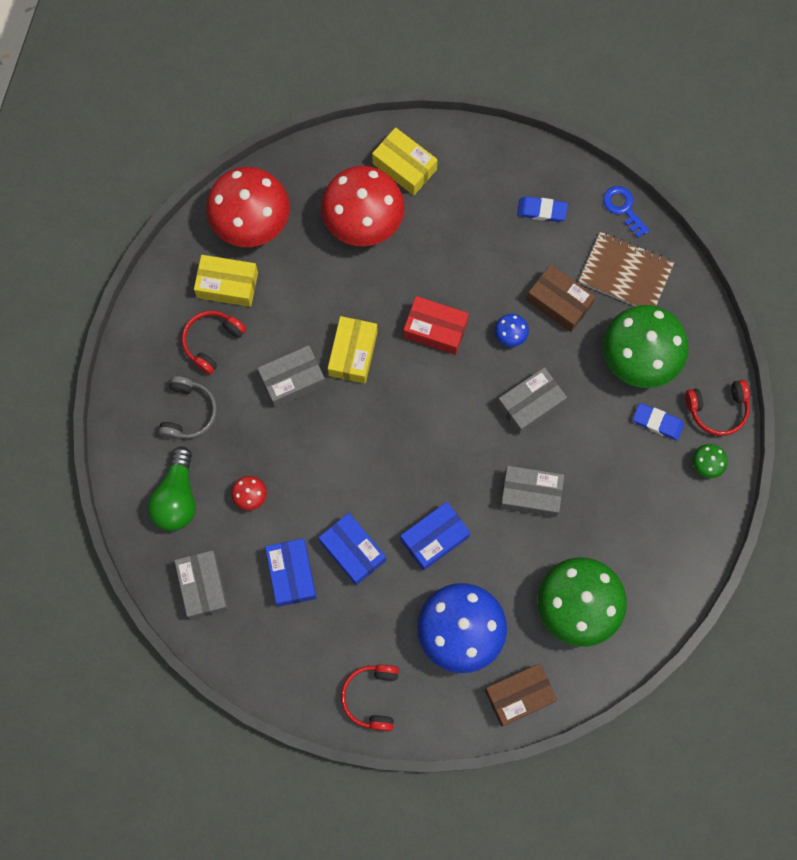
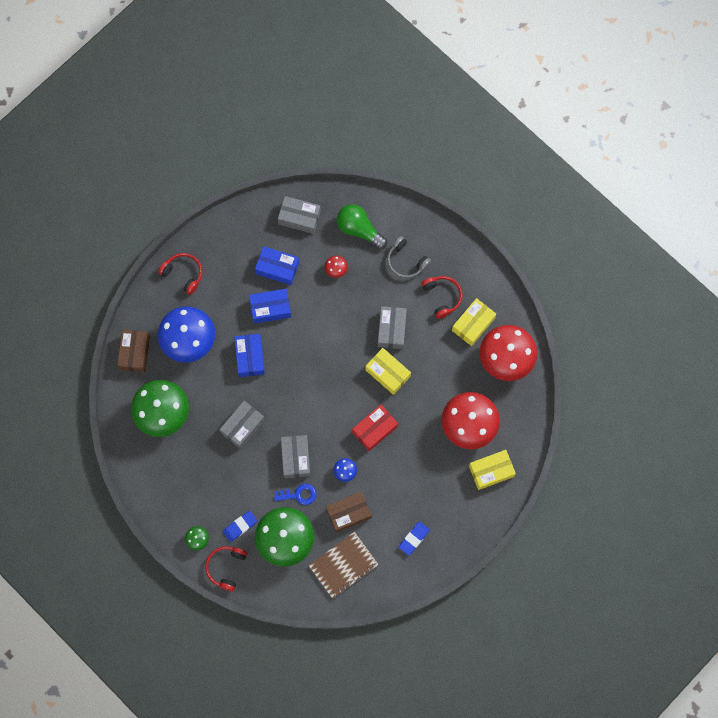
camera: 120 degrees right, 0 degrees up
blue key [603,186,650,238] -> blue key moved to [274,484,316,505]

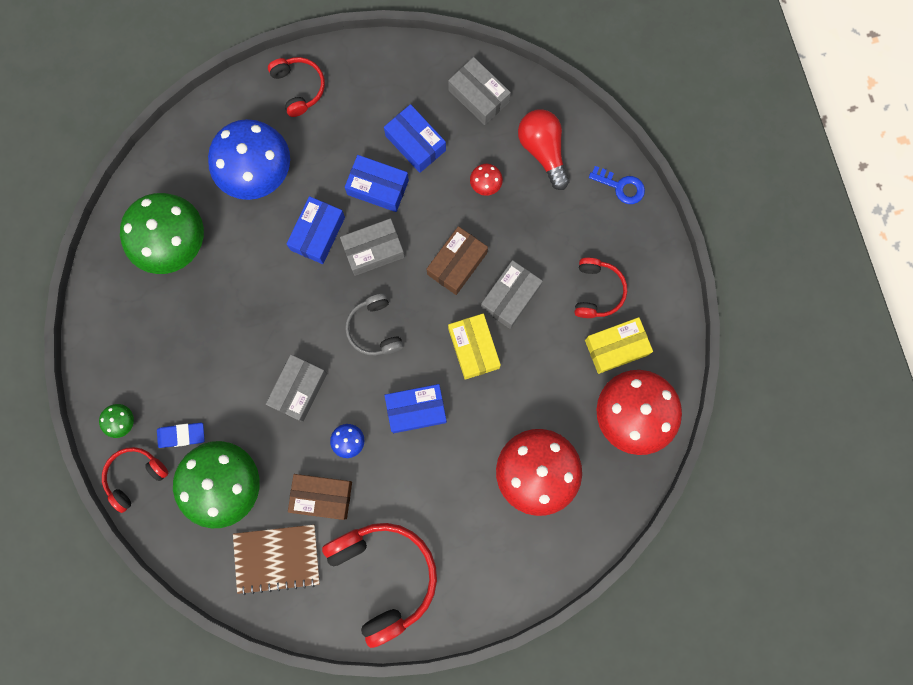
camera: 30 degrees right, 5 degrees up
brown box [117,329,150,373] -> brown box moved to [427,226,488,295]
grey box [219,401,265,449] -> grey box moved to [340,218,405,276]
blue key [274,484,316,505] -> blue key moved to [589,166,645,204]
green light bulb [337,204,387,249] -> red light bulb [518,109,569,190]
red box [352,405,398,451] -> blue box [384,384,447,433]
grey headphones [387,236,431,279] -> grey headphones moved to [345,293,403,355]
blue eraser [399,522,430,555] -> red headphones [322,523,437,648]
yellow box [469,450,516,490] -> none

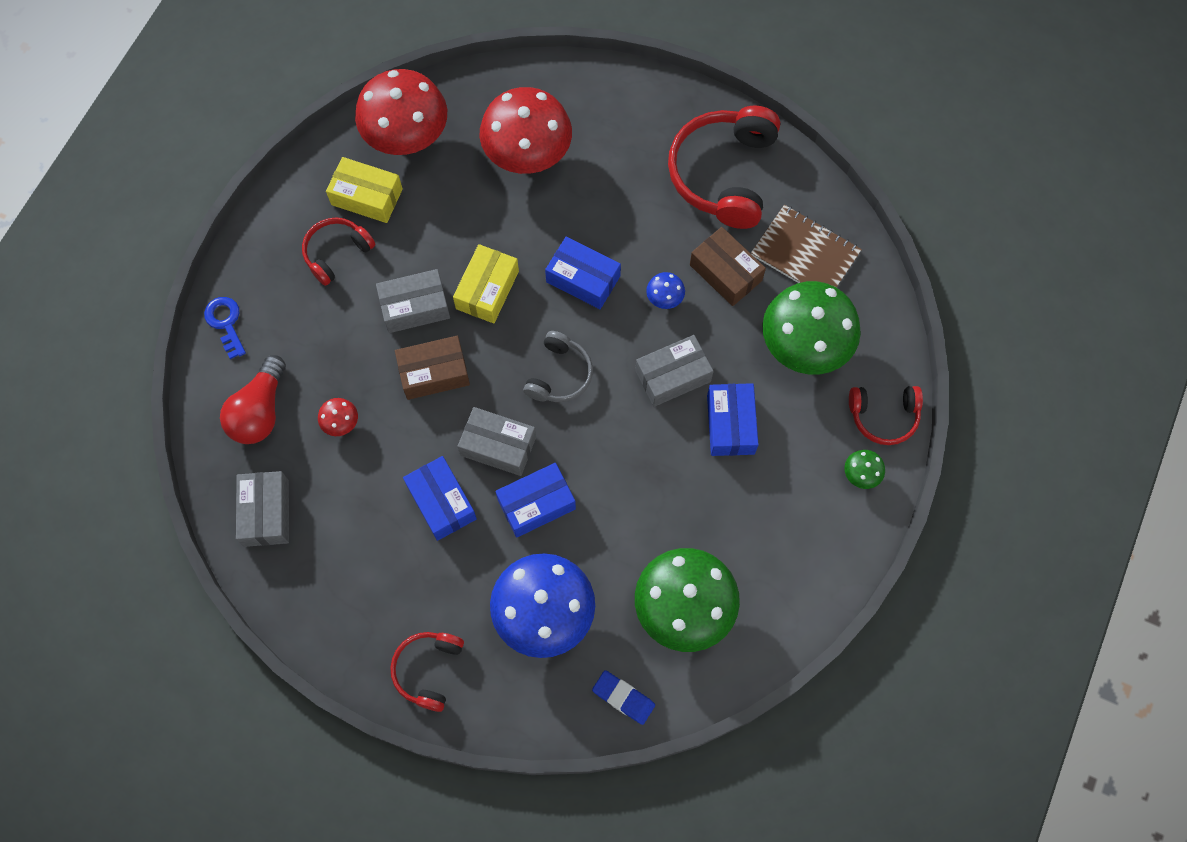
camera: 140 degrees left, 10 degrees down
blue eraser [157,423,205,448] -> blue eraser moved to [592,670,655,725]
blue box [384,104,446,173] -> blue box moved to [707,383,759,456]

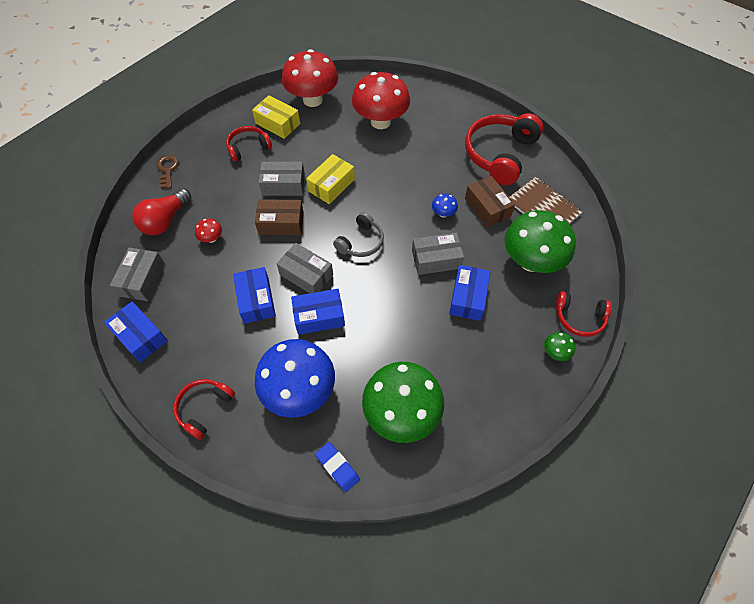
camera: 15 degrees right, 10 degrees down
blue key [204,297,246,359] -> brown key [156,155,179,189]
blue box [545,236,621,309] -> blue box moved to [104,302,168,362]

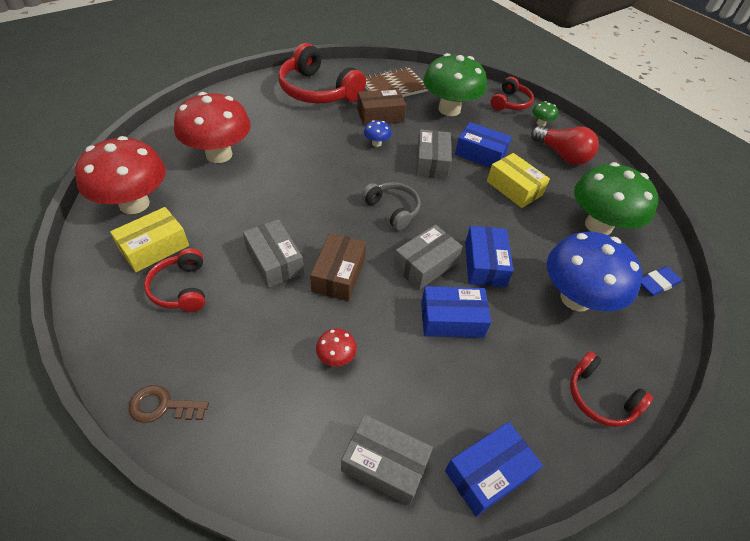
camera: 80 degrees left, 10 degrees down
red light bulb [132,188,191,235] -> red light bulb moved to [531,126,599,165]
grey box [258,162,305,196] -> grey box turned 45 degrees counterclockwise [243,219,304,288]
yellow box [306,154,355,204] -> yellow box moved to [487,153,550,208]

